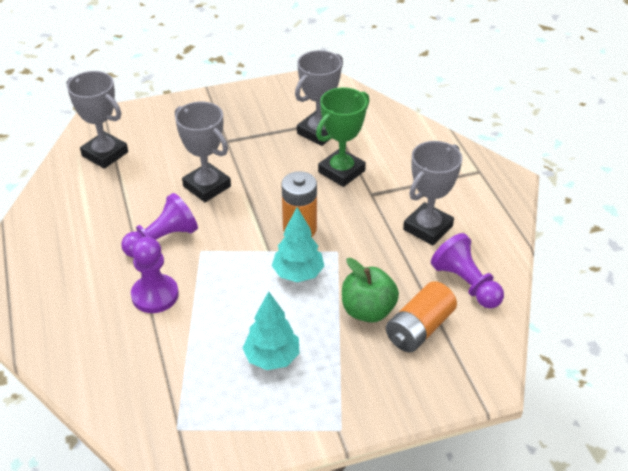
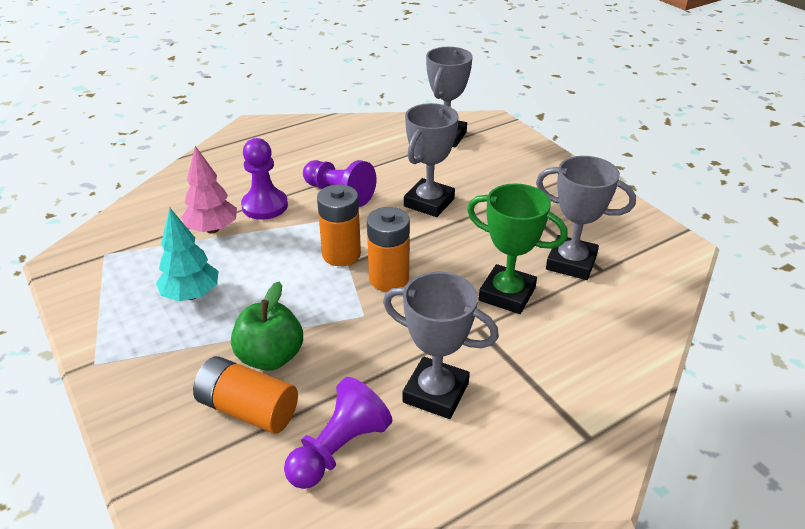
camera: 75 degrees right, 5 degrees down
turquoise tree [272,207,324,282] -> none
none -> pink tree [181,146,237,233]
none -> orange battery [317,184,361,266]

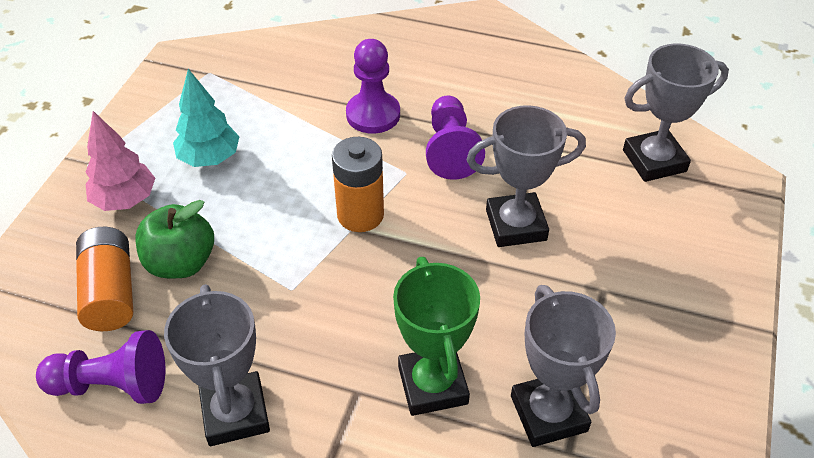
camera: 50 degrees right, 10 degrees up
pink tree [181,146,237,233] -> pink tree moved to [85,111,155,211]
orange battery [367,207,410,292] -> none

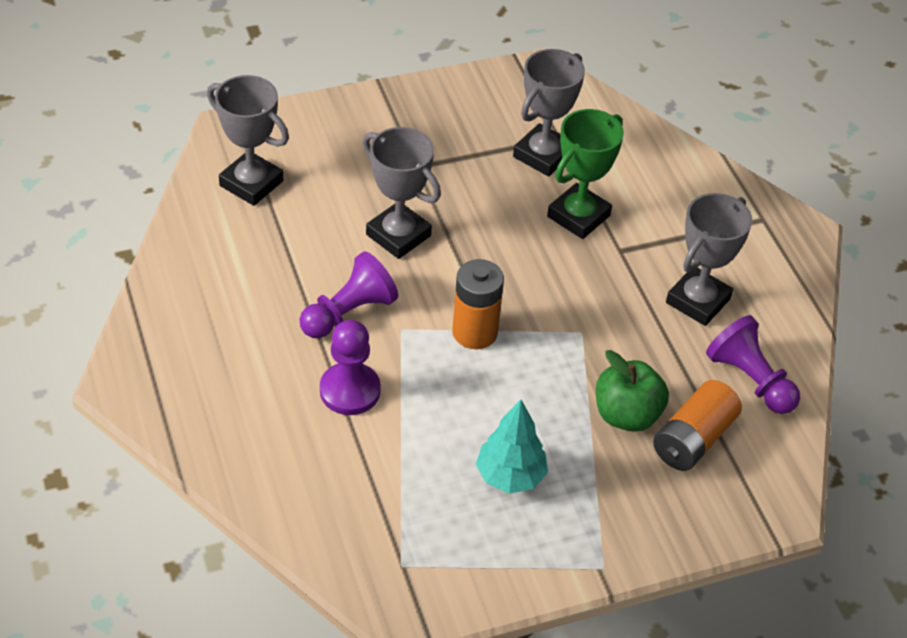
camera: 130 degrees left, 0 degrees up
pink tree [85,111,155,211] -> none

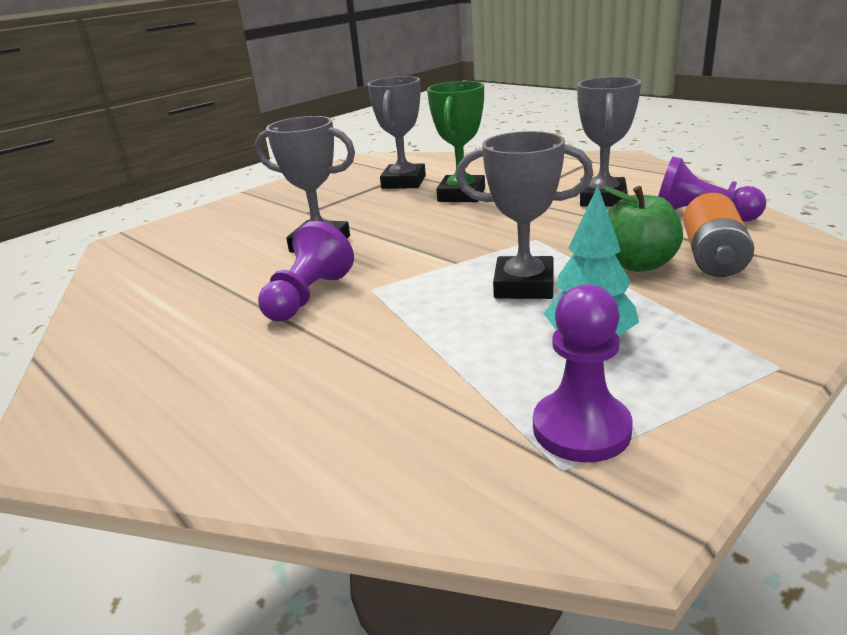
camera: 20 degrees left, 20 degrees down
grey trophy [207,75,289,206] -> grey trophy moved to [456,131,593,299]
purple pawn [320,320,381,415] -> purple pawn moved to [533,284,633,462]
orange battery [452,259,504,349] -> none

